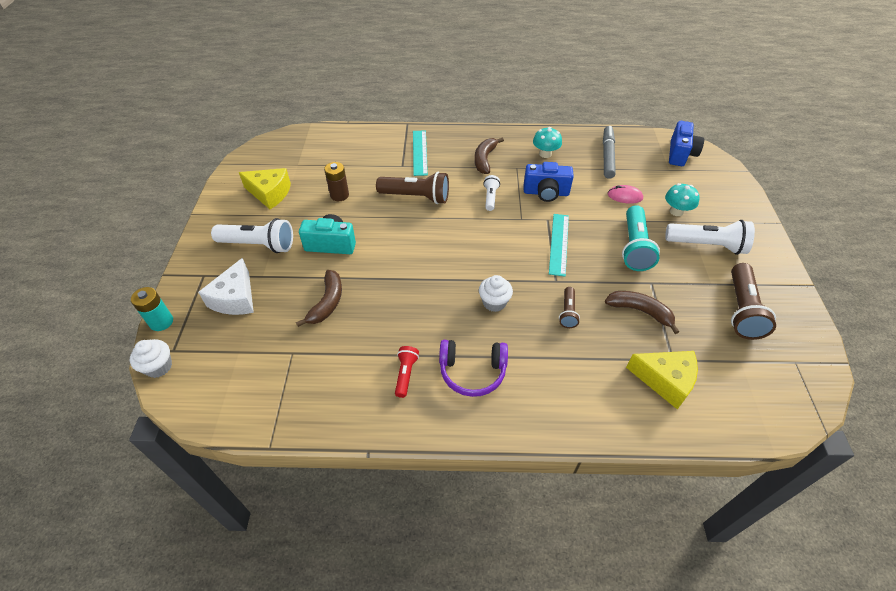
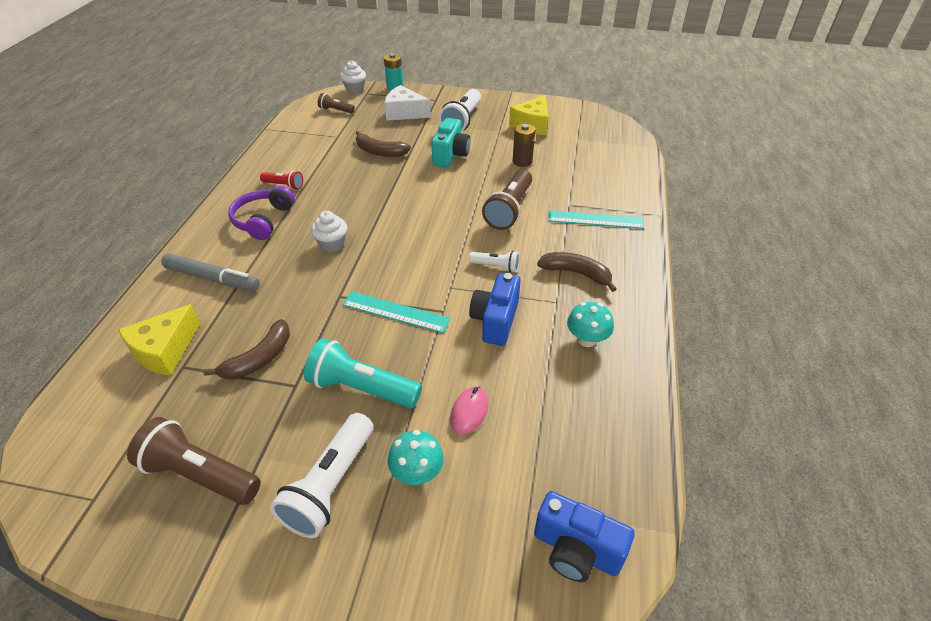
camera: 100 degrees right, 5 degrees down
brown flashlight [559,287,580,328] -> brown flashlight moved to [318,93,355,114]
grey marker [603,126,616,179] -> grey marker moved to [161,253,260,291]

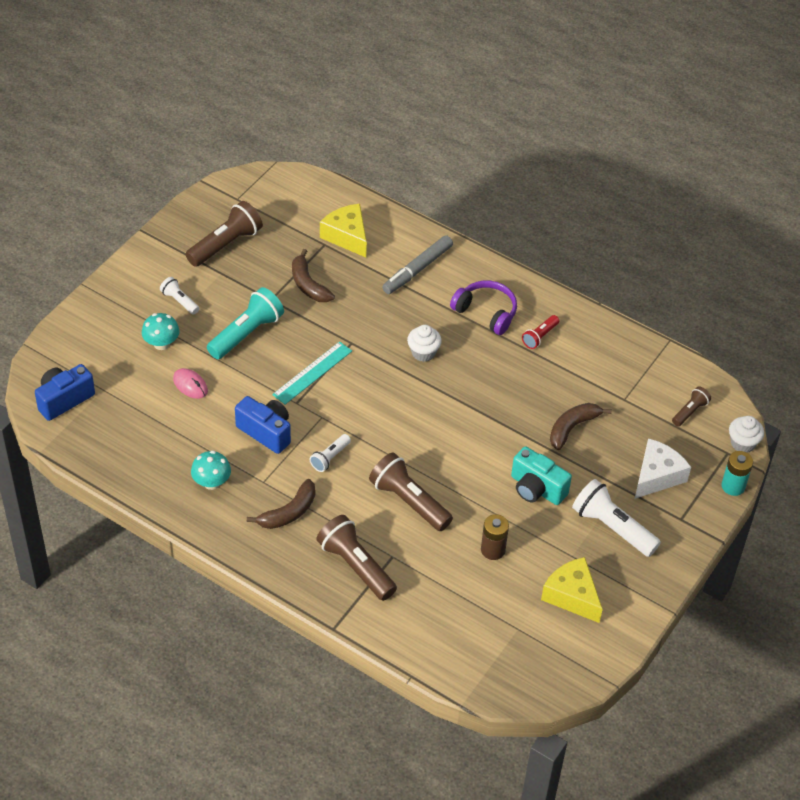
camera: 110 degrees right, 5 degrees up
white flashlight [270,413,373,538] -> white flashlight [160,277,199,315], size x0.54
turquoise ruler [548,210,644,229] -> brown flashlight [317,515,397,601]

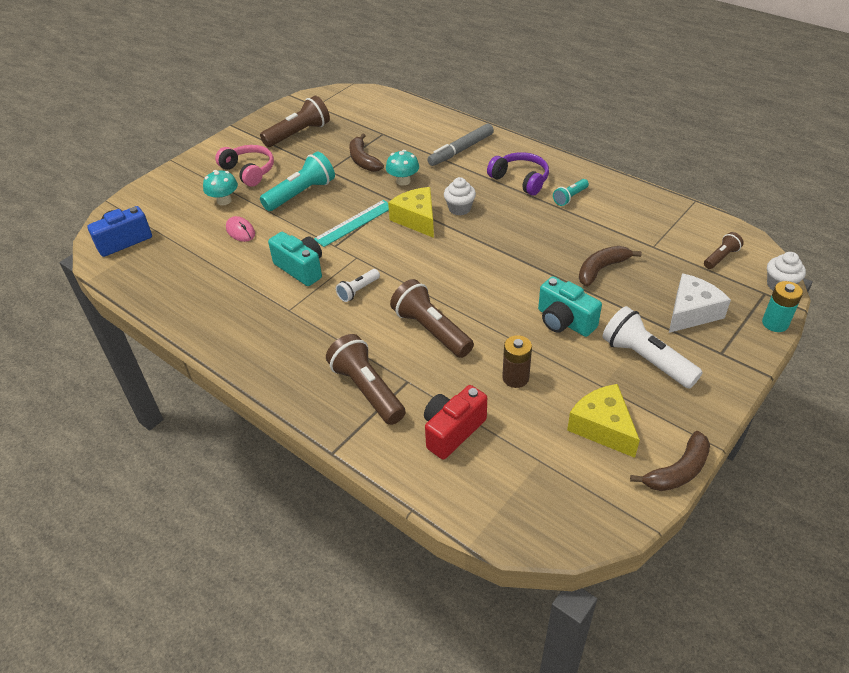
camera: 10 degrees right, 5 degrees down
white flashlight [160,277,199,315] -> pink headphones [215,145,274,187]
turquoise mushroom [191,451,231,490] -> turquoise mushroom moved to [386,150,419,186]
blue camera [235,396,291,454] -> turquoise camera [268,232,322,286]
brown banana [247,479,315,529] -> brown banana moved to [630,431,710,491]
yellow cheese [320,204,367,257] -> yellow cheese moved to [388,187,434,238]
red flashlight [522,315,559,349] -> turquoise flashlight [553,179,589,206]
none -> red camera [424,385,487,460]

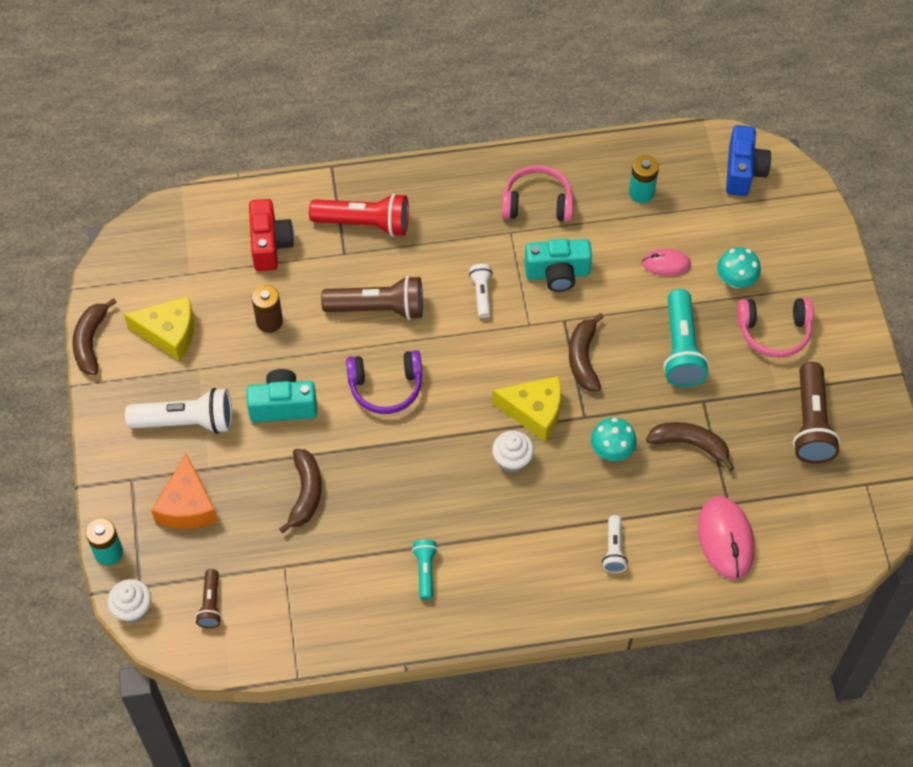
camera: 130 degrees right, 15 degrees up
turquoise ruler [314,200,389,247] -> brown banana [569,313,604,392]
brown flashlight [326,334,406,425] -> red flashlight [309,193,409,237]
grey marker [427,123,494,166] -> white flashlight [602,515,628,573]
purple headphones [487,152,549,196] -> purple headphones moved to [346,350,422,414]
white cheese [669,273,731,333] -> orange cheese [151,454,218,529]
none -> pink headphones [502,165,574,222]
none -> turquoise battery [629,155,659,203]
none -> pink mouse [698,496,755,579]

